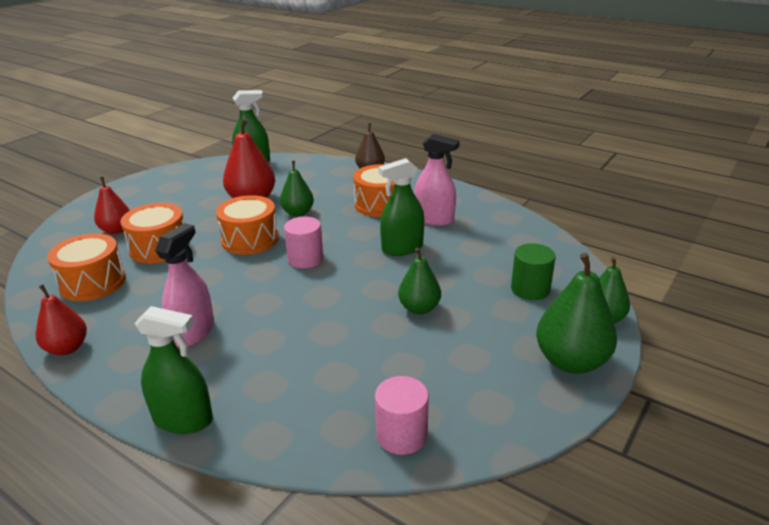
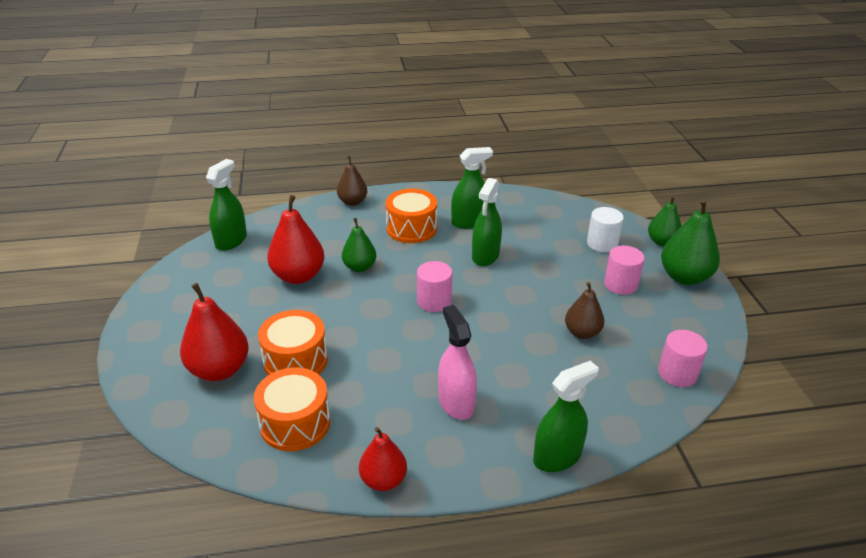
camera: 45 degrees left, 5 degrees up
red pear [94,177,130,234] -> red pear [180,283,249,381], size x1.58
orange drum [216,195,279,255] -> none
green pear [398,248,441,314] -> none
pink spray bottle [414,134,460,226] -> green spray bottle [451,147,493,229]
green cylinder [511,243,556,300] -> white cylinder [587,207,624,252]
none -> brown pear [565,282,604,339]
none -> pink cylinder [604,246,645,295]

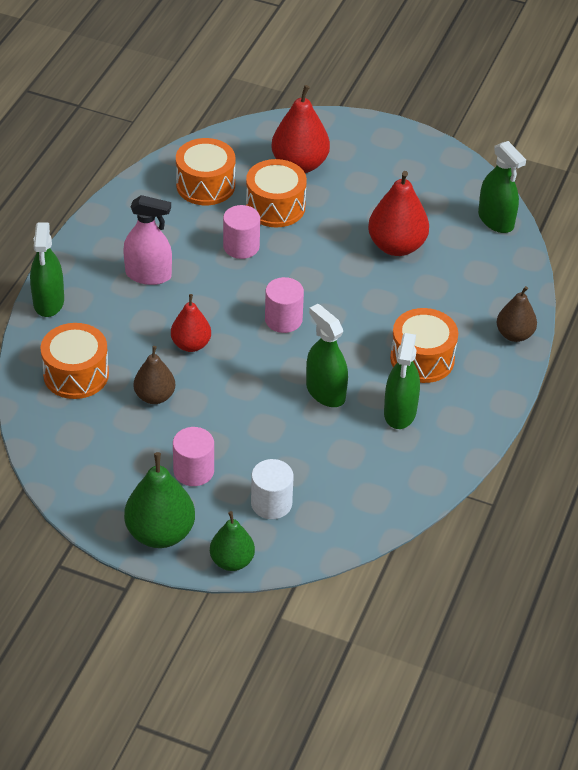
camera: 120 degrees right, 10 degrees up
green pear [342,218,376,272] -> none
red pear [359,427,407,491] -> red pear moved to [171,294,211,352]
pink cylinder [658,330,708,387] -> pink cylinder moved to [223,205,260,259]
none -> orange drum [40,323,109,399]

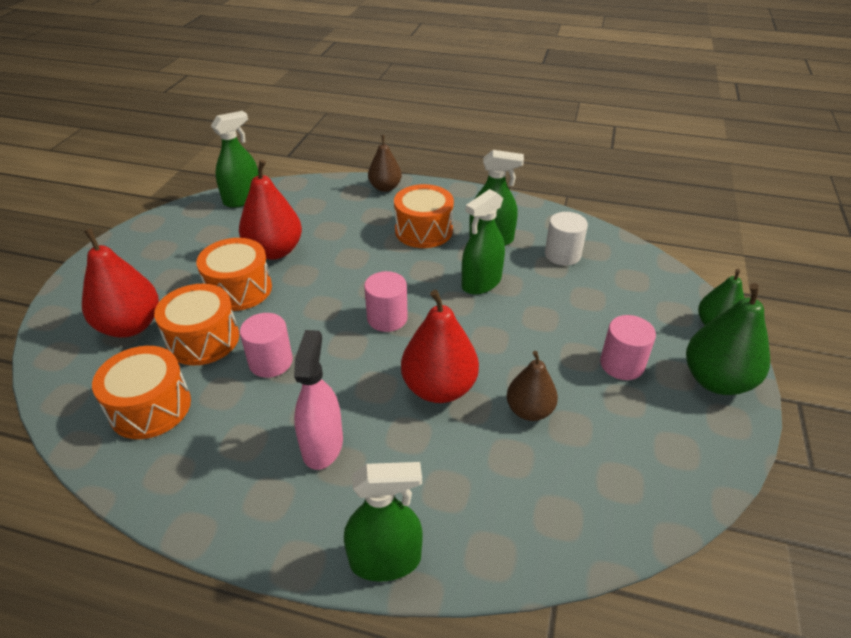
camera: 95 degrees left, 5 degrees down
orange drum [40,323,109,399] -> orange drum moved to [196,238,272,311]
red pear [171,294,211,352] -> red pear [401,290,479,403], size x1.58
white cylinder [251,459,294,519] -> white cylinder moved to [545,212,588,266]

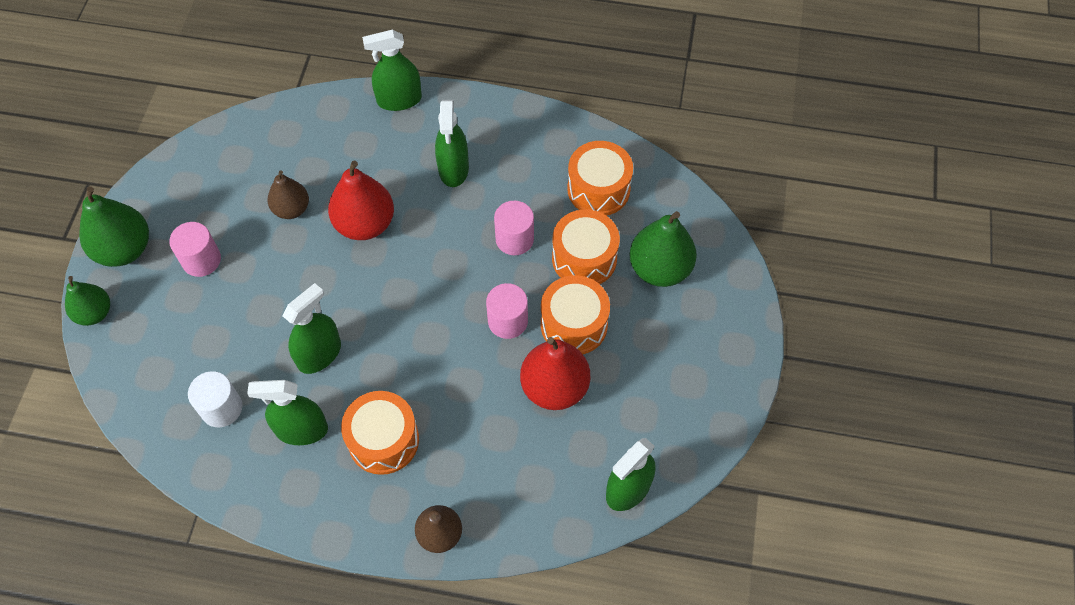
camera: 175 degrees right, 20 degrees up
red pear [82,228,159,338] -> green pear [630,211,697,287]
pink spray bottle [294,330,343,470] -> green spray bottle [435,100,469,187]
pink cylinder [364,271,408,332] -> pink cylinder moved to [486,283,528,339]

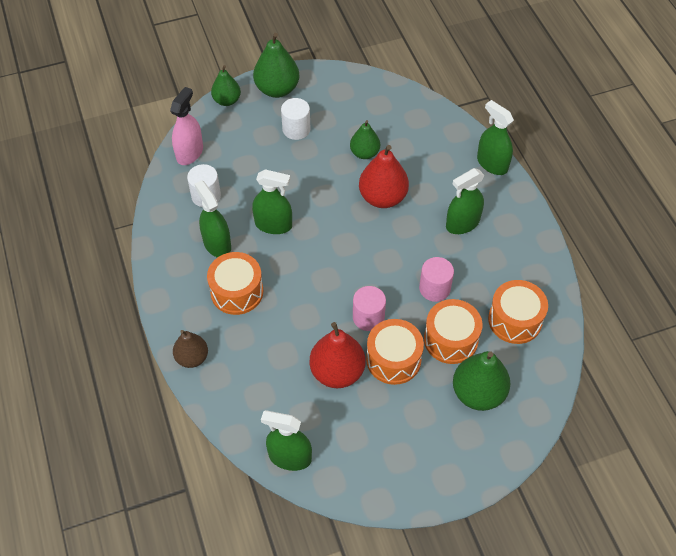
camera: 60 degrees right, 5 degrees down
pink cylinder [169,222,221,277] -> white cylinder [281,98,311,140]
brown pear [268,170,309,219] -> green pear [350,120,380,159]
none -> pink spray bottle [170,87,203,165]

